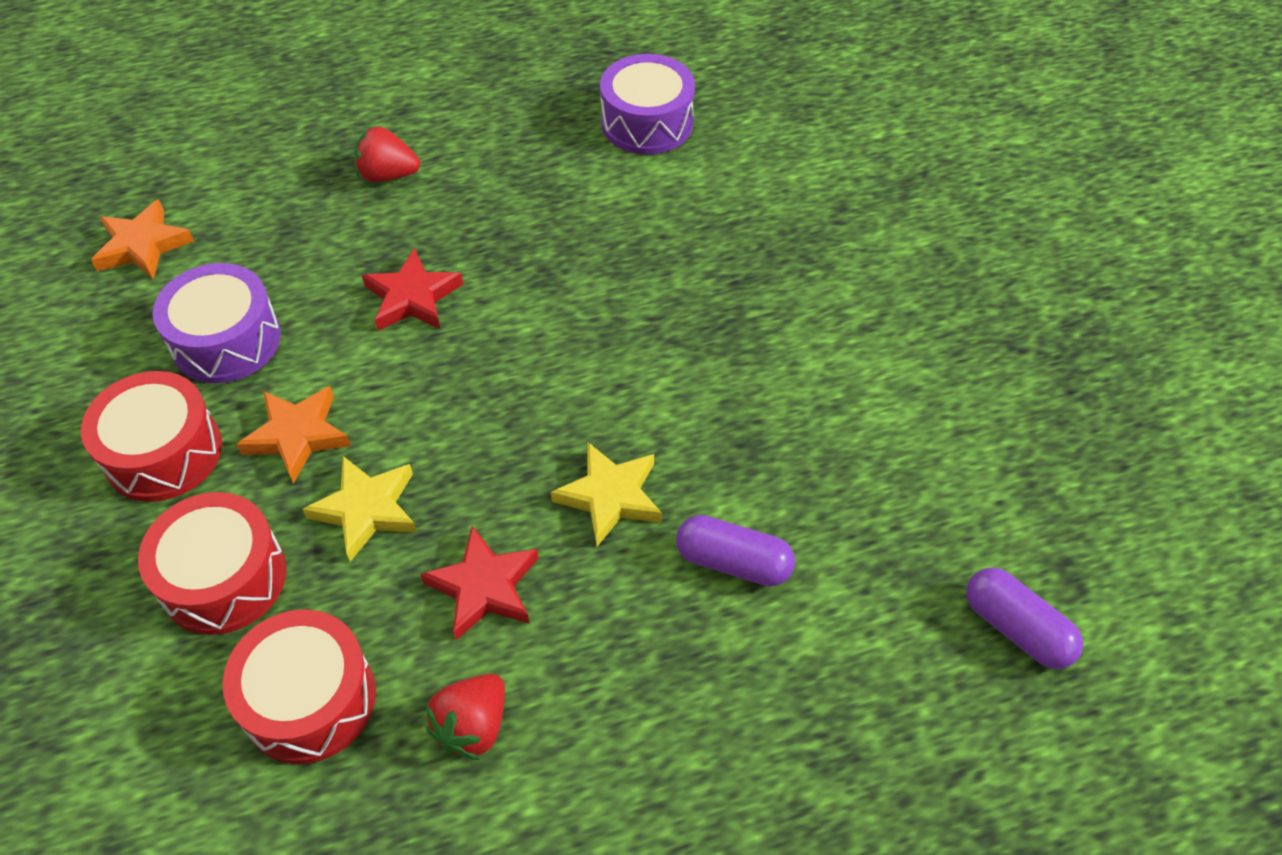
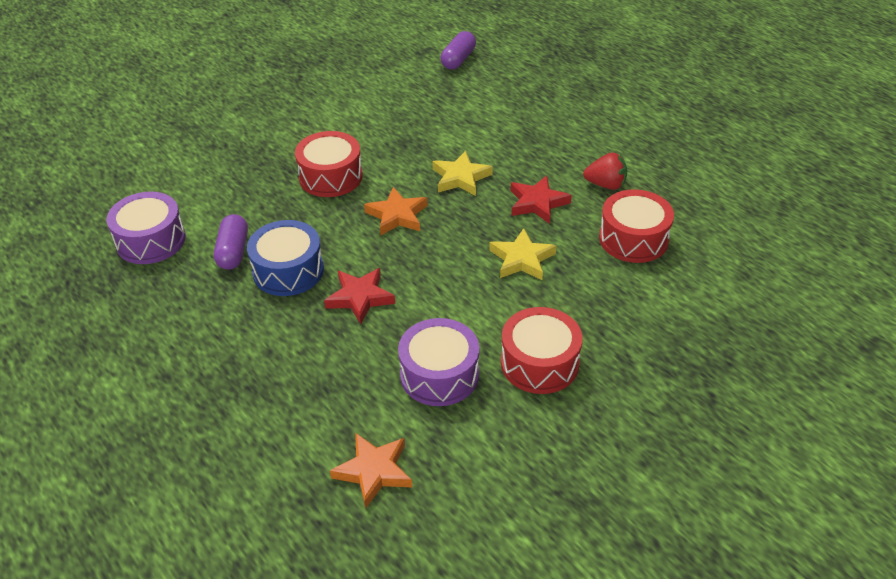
camera: 110 degrees left, 10 degrees down
red drum [138,492,286,635] -> red drum moved to [295,131,363,197]
orange star [236,386,351,484] -> orange star moved to [364,187,427,236]
red strawberry [355,126,420,182] -> none
purple capsule [676,515,795,586] -> purple capsule moved to [214,214,248,270]
none -> blue drum [247,220,324,296]

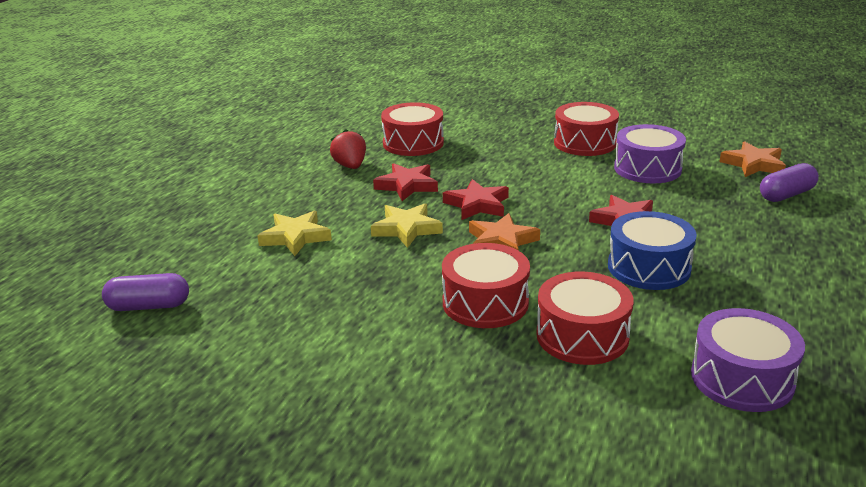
camera: 120 degrees left, 15 degrees down
purple capsule [214,214,248,270] -> purple capsule moved to [760,163,819,202]
yellow star [489,228,556,280] -> yellow star moved to [257,211,332,256]
none -> red star [443,179,509,220]
none -> red drum [536,271,634,365]

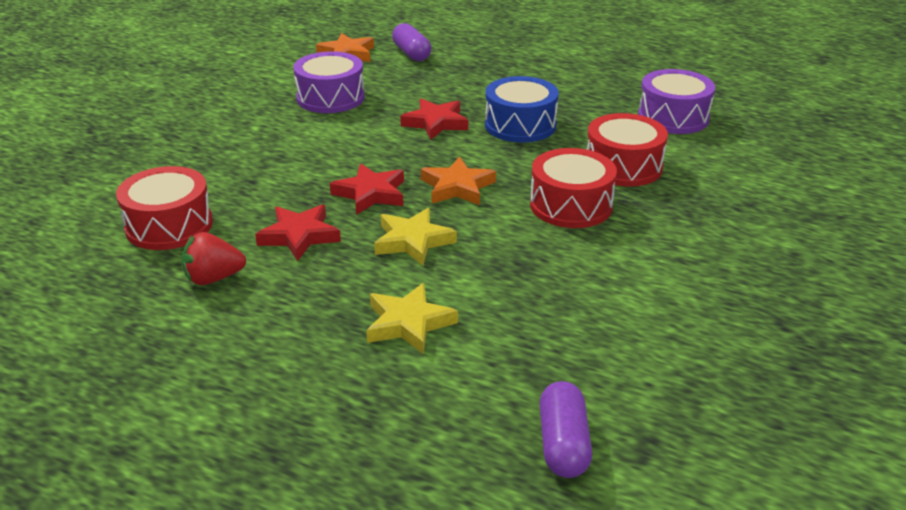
camera: 85 degrees left, 5 degrees up
red drum [554,102,619,156] -> none

